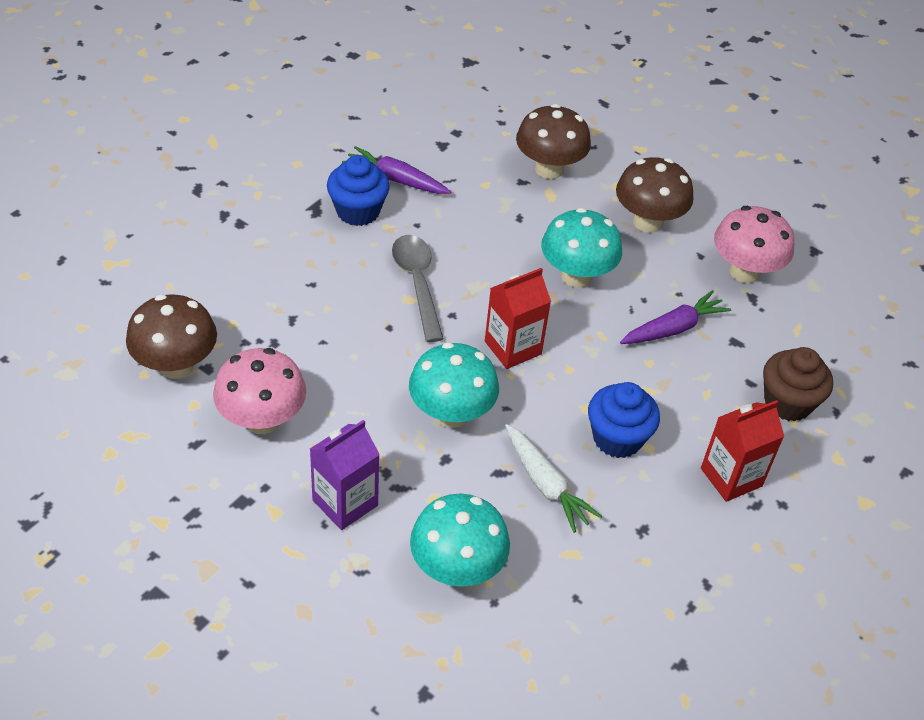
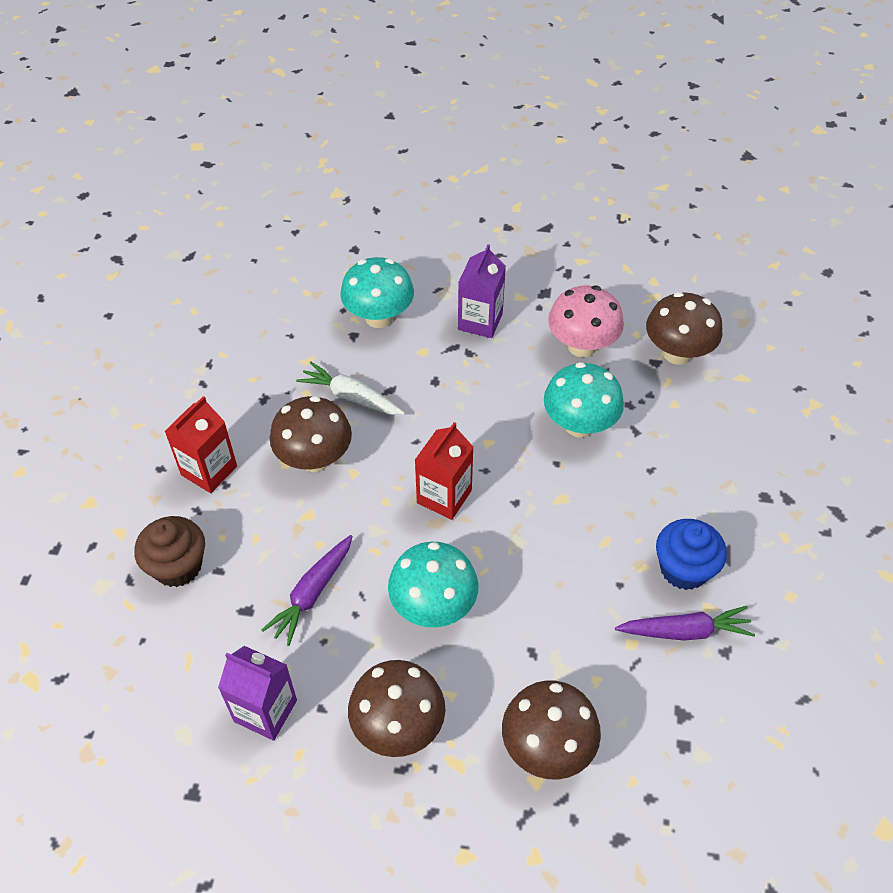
camera: 155 degrees right, 5 degrees up
grey spoon [392,235,444,342] -> none
turquoise mushroom [409,342,499,428] -> turquoise mushroom moved to [544,362,624,438]
blue cupcake [588,382,660,458] -> brown mushroom [270,396,352,472]
pink mushroom [714,206,795,283] -> purple carton [218,646,297,741]

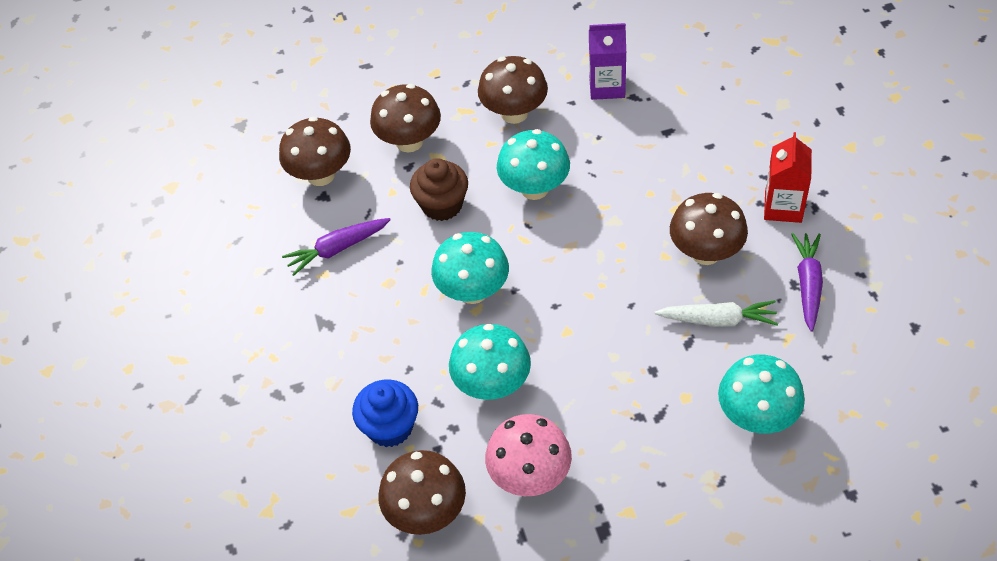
camera: 160 degrees right, 0 degrees up
brown cupcake [134,516,205,587] -> brown cupcake moved to [410,158,468,221]
purple carrot [262,535,353,646] -> purple carrot moved to [791,233,823,332]
red carton [415,422,473,520] -> none
purple carton [458,244,506,338] -> none
blue cupcake [656,519,727,590] -> blue cupcake moved to [352,379,418,447]
none -> brown mushroom [279,117,351,186]
none -> turquoise mushroom [431,232,509,304]

